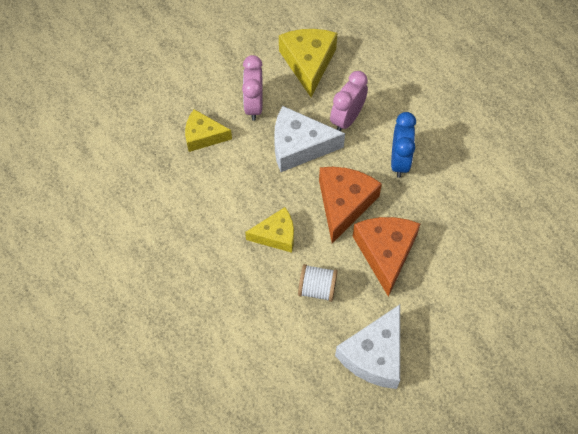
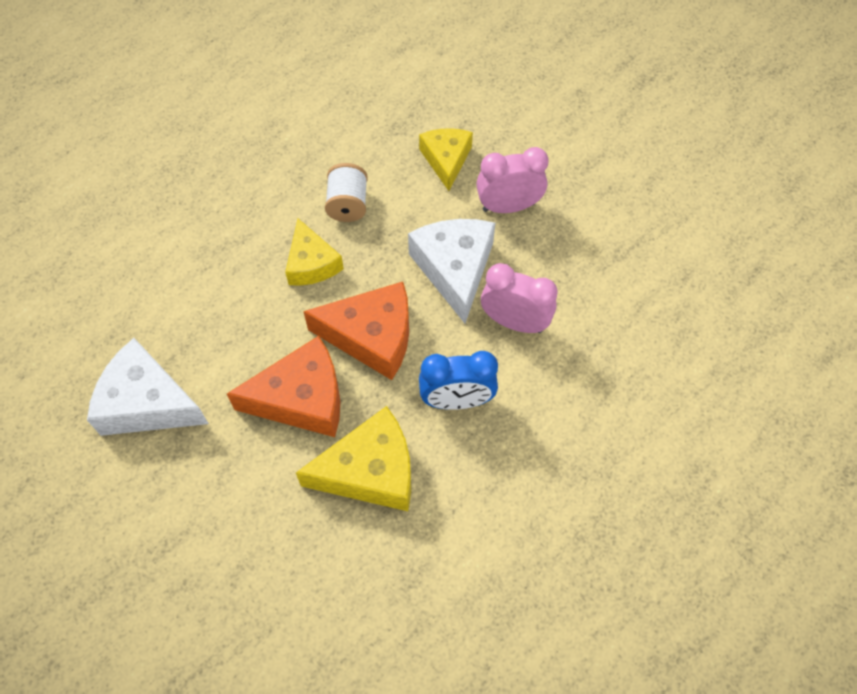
camera: 80 degrees right, 0 degrees up
yellow cheese [279,29,337,97] -> yellow cheese moved to [296,406,411,511]
white spool [298,264,338,302] -> white spool moved to [325,163,368,222]

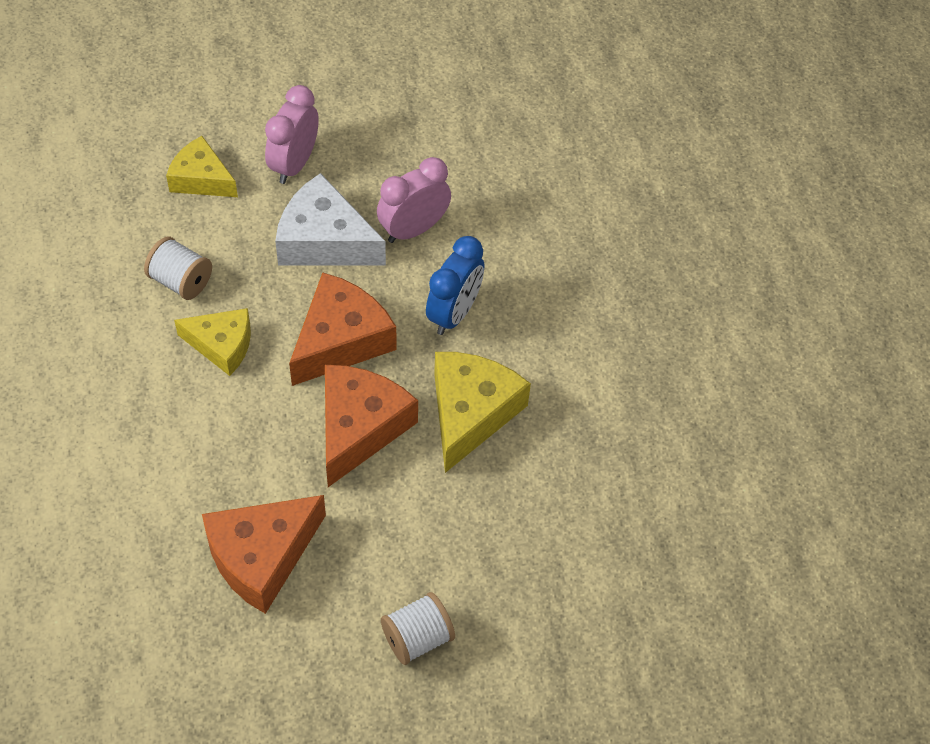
camera: 60 degrees left, 5 degrees down
white cheese [87,338,209,436] -> orange cheese [202,495,326,614]
none -> white spool [381,592,455,665]

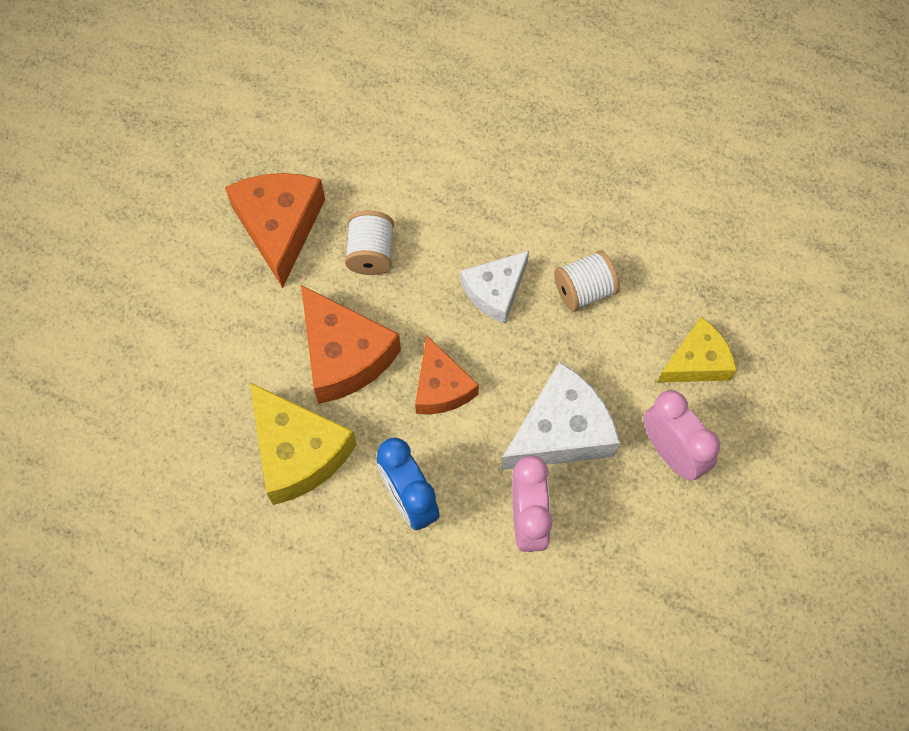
camera: 125 degrees right, 10 degrees up
yellow cheese [174,308,251,376] -> white cheese [461,251,529,324]
orange cheese [289,272,396,386] -> orange cheese [415,335,479,414], size x0.66
white spool [381,592,455,665] -> white spool moved to [345,210,394,275]

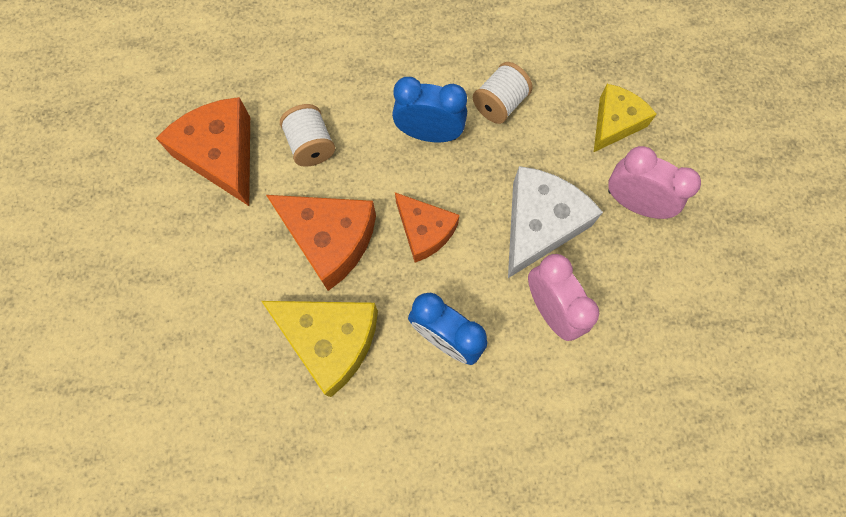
camera: 25 degrees left, 5 degrees up
white cheese [461,251,529,324] -> blue clock [392,77,467,142]

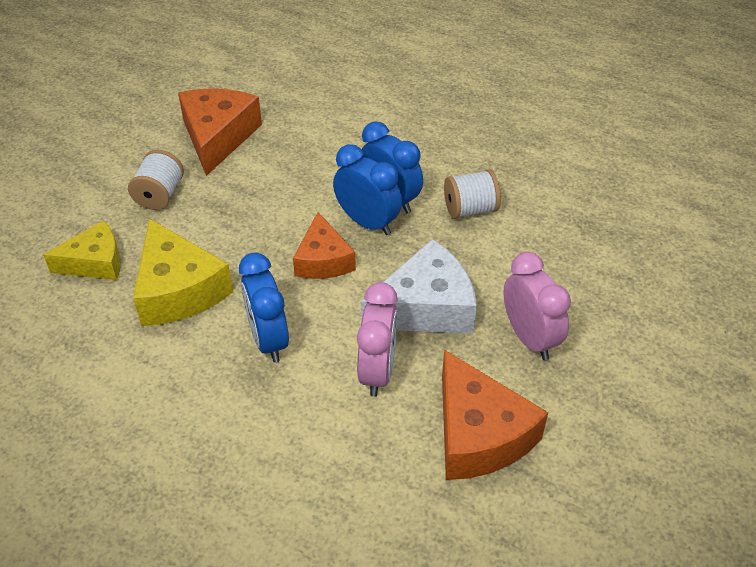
camera: 35 degrees right, 25 degrees down
orange cheese [266,195,376,291] -> orange cheese moved to [442,350,548,480]
white spool [280,104,335,167] -> white spool moved to [128,150,184,210]
yellow cheese [594,84,657,152] -> yellow cheese moved to [43,220,121,280]
none -> blue clock [333,144,402,235]

